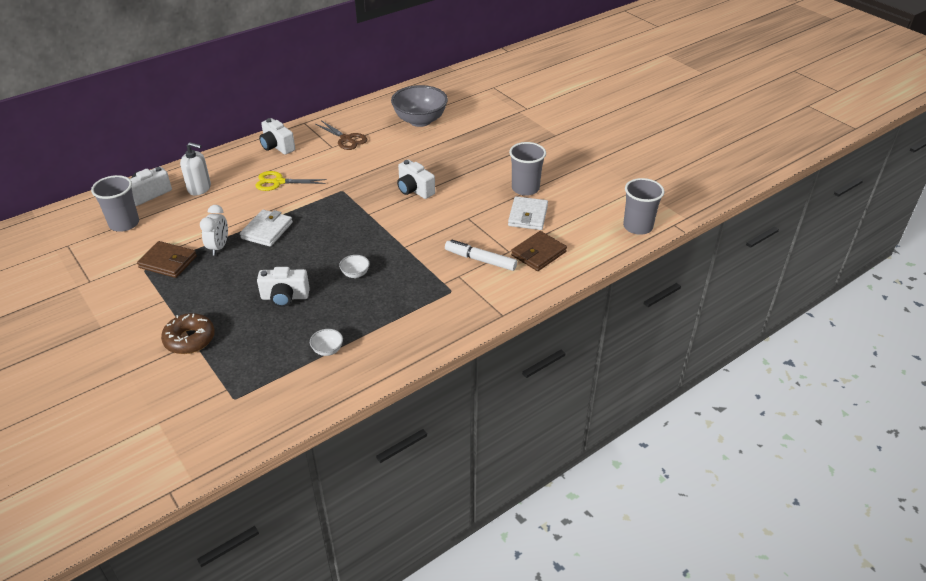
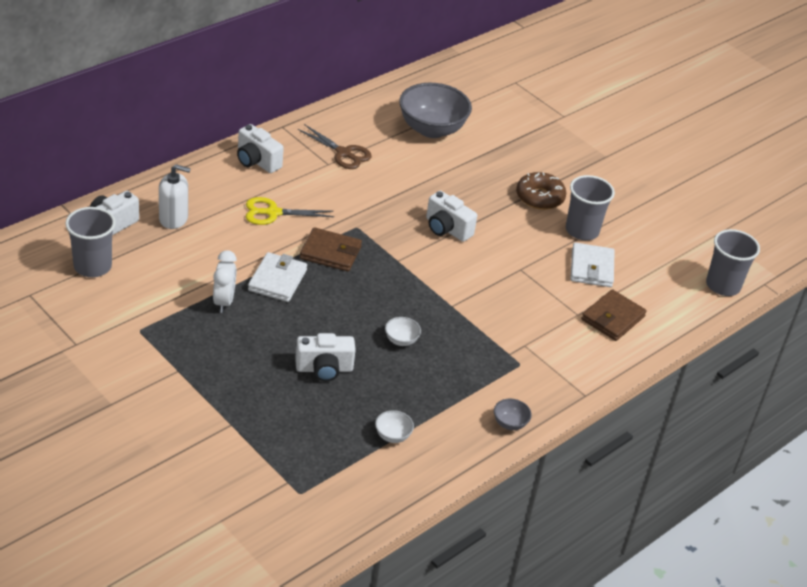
camera: 10 degrees left, 0 degrees up
brown wallet [137,241,197,278] -> brown wallet moved to [300,227,362,271]
brown donut [161,313,215,354] -> brown donut moved to [516,172,566,210]
white marker [445,240,517,271] -> none
none -> grey bowl [494,399,532,430]

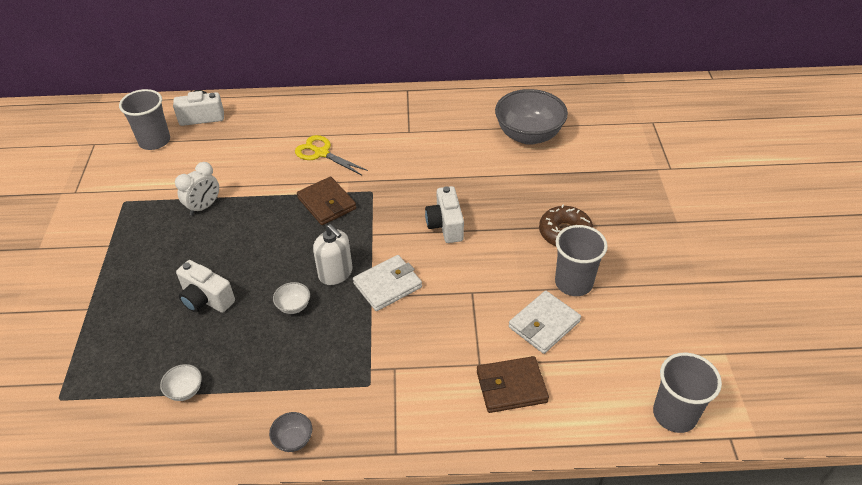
camera: 45 degrees right, 5 degrees up
white soap dispenser [159,164,191,229] -> white soap dispenser moved to [313,224,352,285]
white camera [237,124,284,173] -> none
white wallet [248,252,307,302] -> white wallet moved to [353,255,422,311]
brown scissors [298,124,372,169] -> none

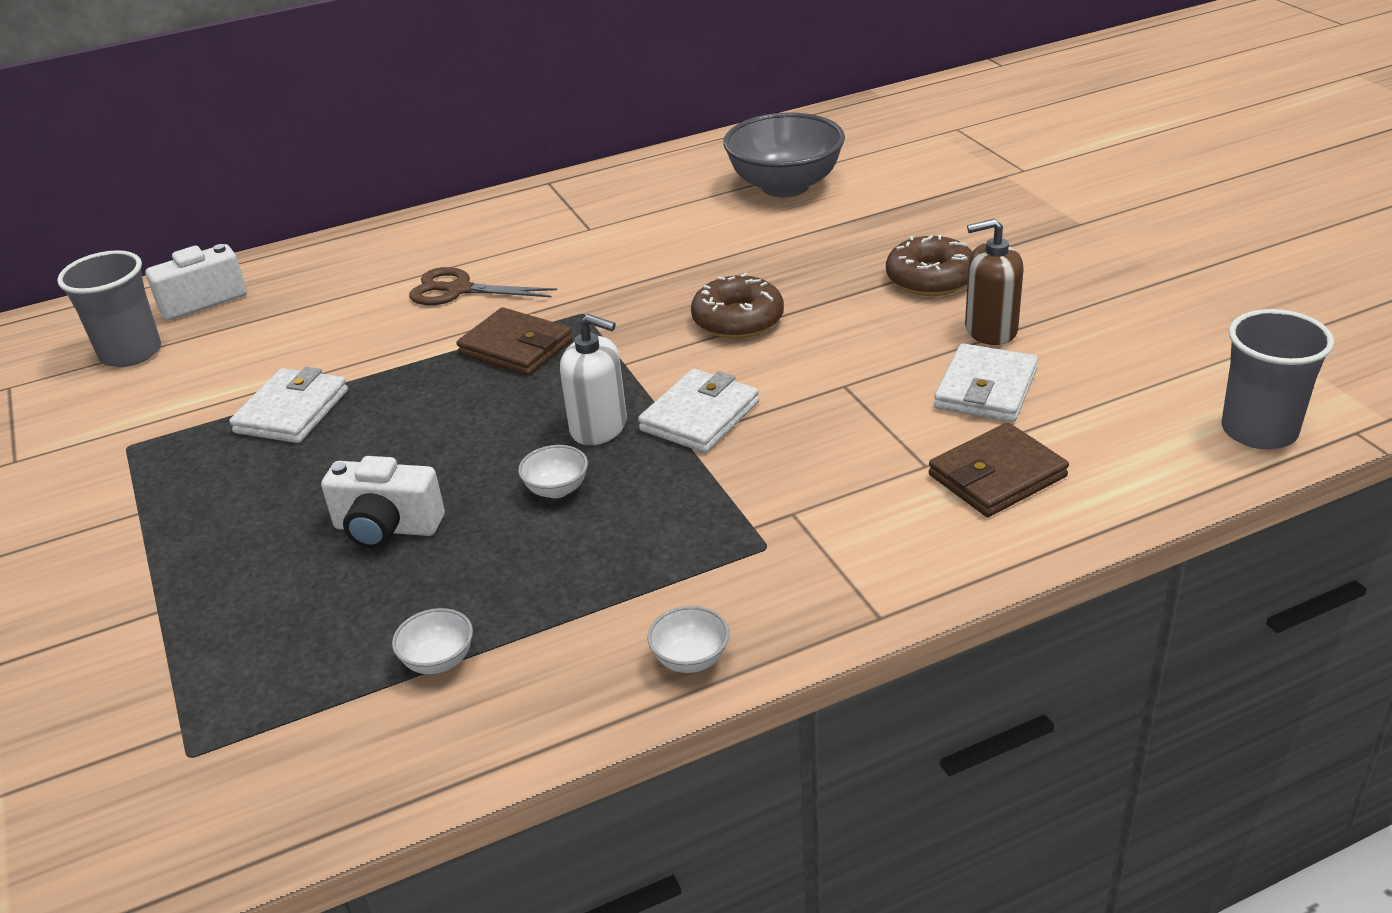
camera: 20 degrees left, 10 degrees down
white clock [175,162,219,215] -> white wallet [229,367,348,443]
grey bowl [269,412,312,452] -> white bowl [648,606,729,673]
yellow scissors [295,135,368,175] -> brown scissors [409,267,557,305]
white camera [425,186,464,243] -> brown donut [691,273,784,339]
grey cup [555,225,608,296] -> brown soap dispenser [965,218,1023,345]

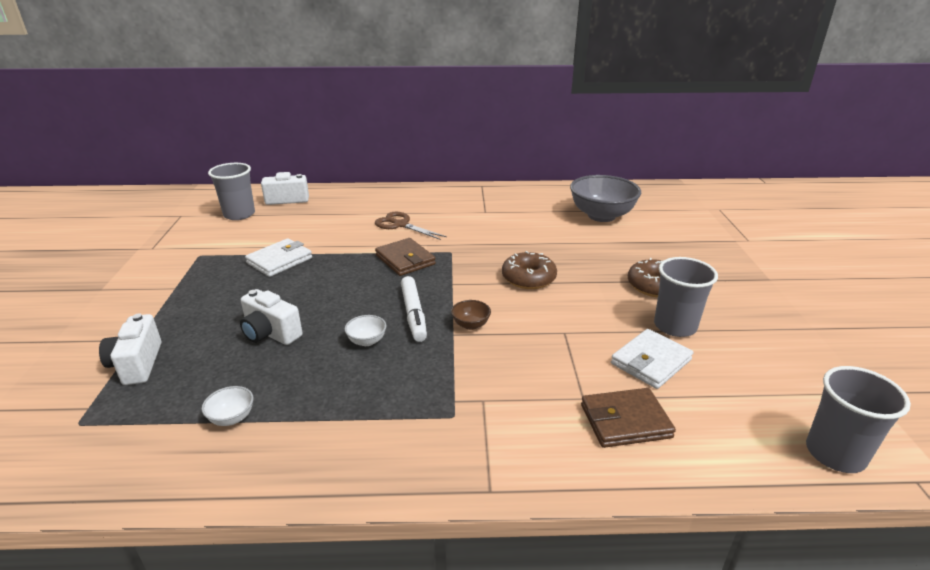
camera: 20 degrees right, 5 degrees down
white soap dispenser [560,314,627,445] -> white marker [401,276,427,342]
white wallet [638,369,759,453] -> brown bowl [451,300,491,330]
white bowl [648,606,729,673] -> none
brown soap dispenser [965,218,1023,345] -> grey cup [654,257,718,337]
none -> white camera [99,314,162,385]

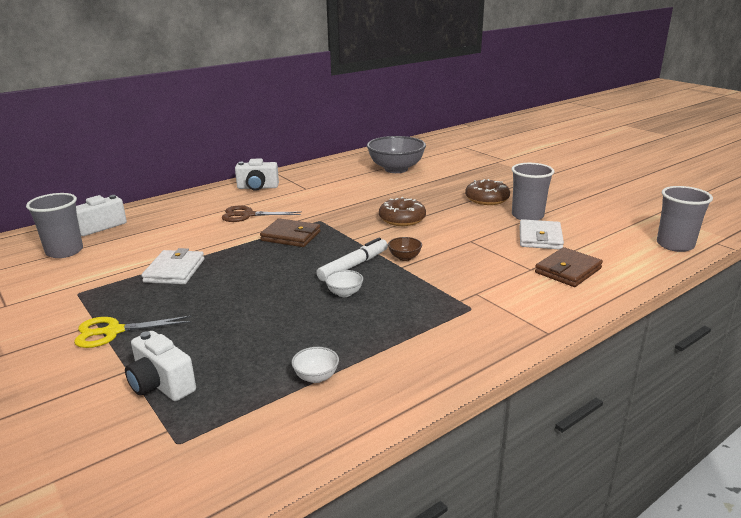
camera: 35 degrees left, 5 degrees down
white camera [240,289,302,345] -> white camera moved to [235,159,279,191]
white marker [401,276,427,342] -> white marker turned 90 degrees counterclockwise [316,237,388,281]
none -> yellow scissors [74,316,192,348]

